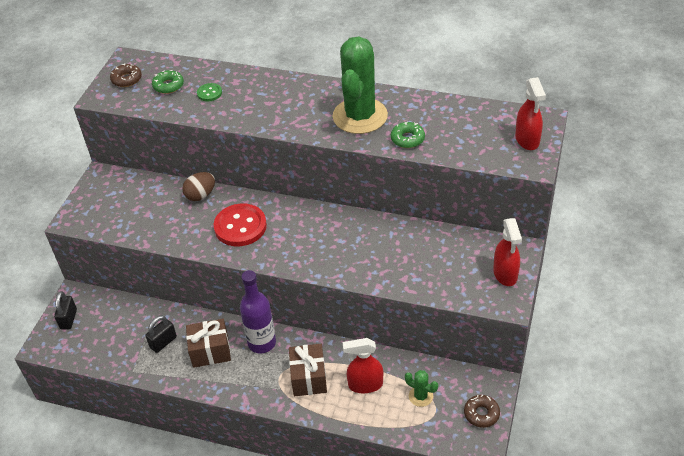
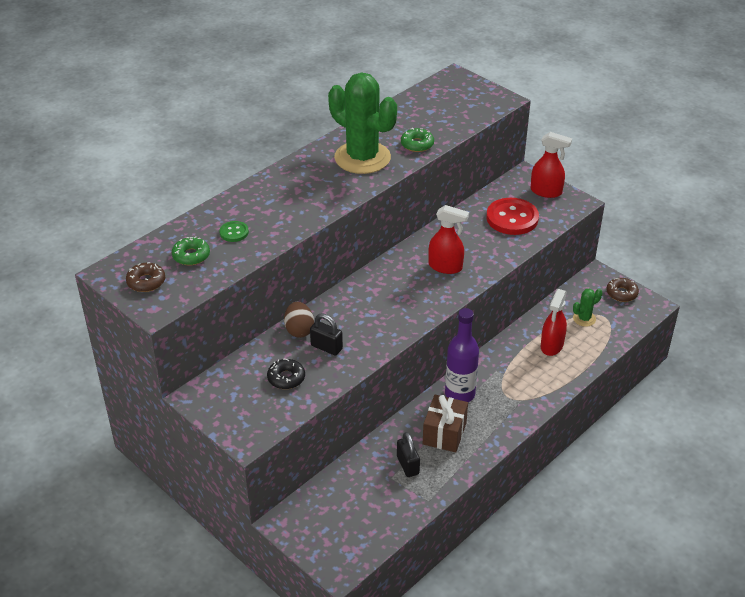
camera: 65 degrees left, 5 degrees down
black padlock [54,291,77,329] -> black padlock moved to [310,313,343,355]
red button [213,204,267,246] -> red button moved to [486,198,539,235]
brown gift [289,344,327,396] -> none
red spray bottle [515,77,546,150] -> red spray bottle moved to [428,205,469,274]
none -> black donut [267,358,305,389]

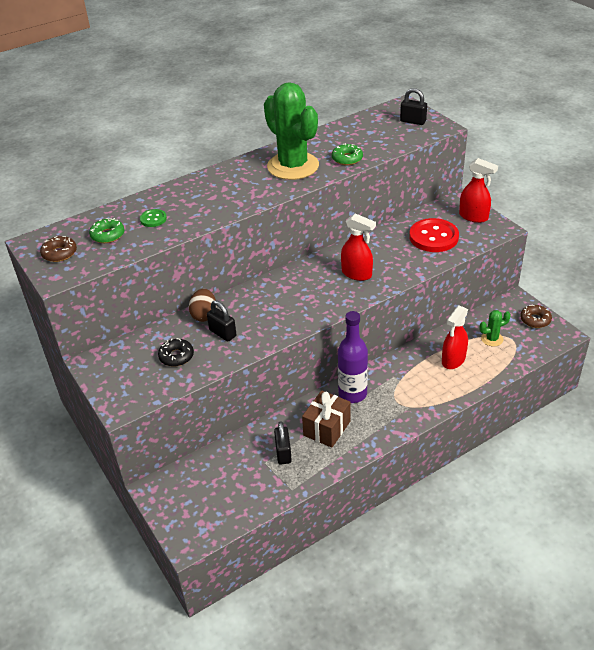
camera: 15 degrees right, 0 degrees up
none -> black padlock [400,88,427,125]

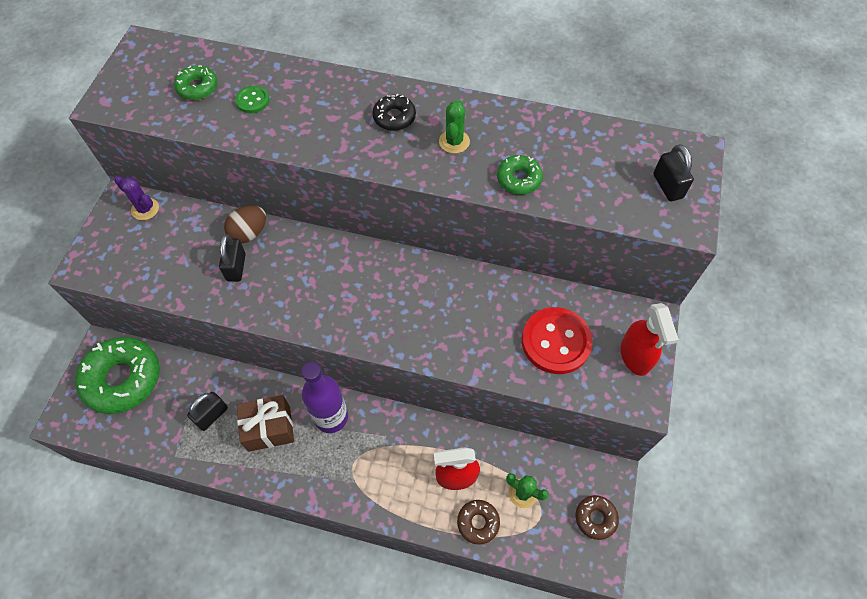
camera: 45 degrees right, 20 degrees up
brown donut [40,236,77,262] -> brown donut moved to [457,500,500,545]
black donut [158,338,194,367] -> black donut moved to [372,94,416,131]
green cactus [264,82,319,180] -> green cactus [439,100,470,154], size x0.43
red spray bottle [341,214,376,281] -> none
none -> green donut [75,337,160,414]
none -> purple cactus [114,176,159,220]

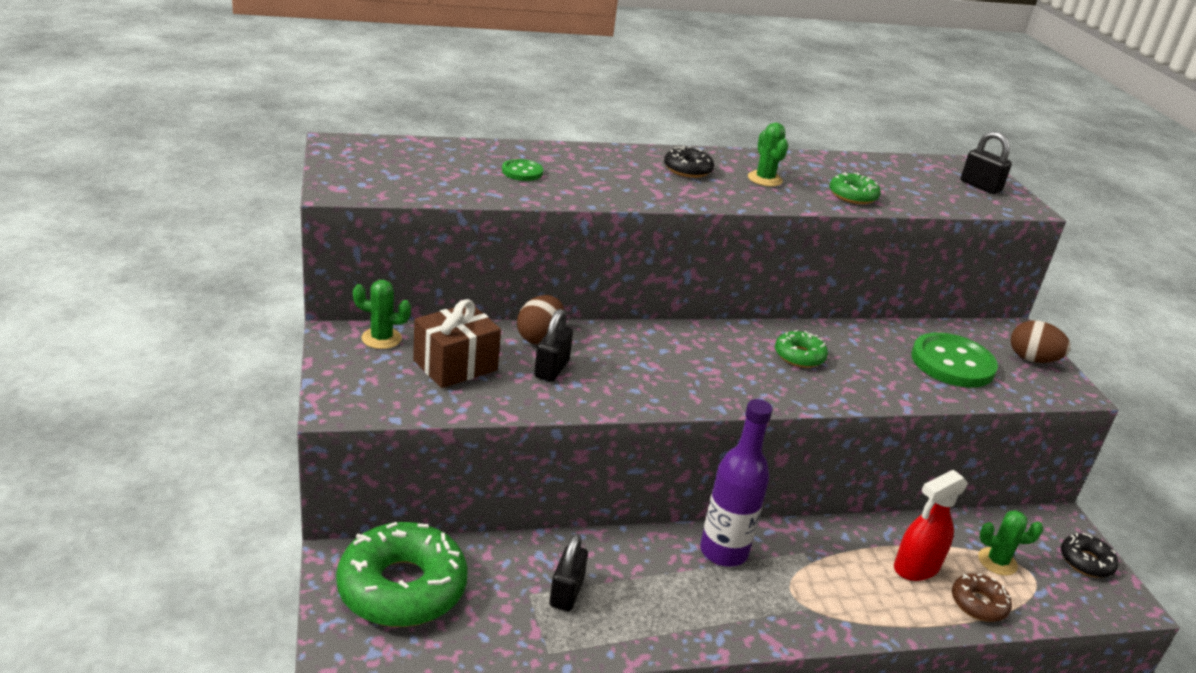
camera: 30 degrees left, 30 degrees down
purple cactus [114,176,159,220] -> green cactus [353,280,411,349]
green donut [174,65,218,100] -> green donut moved to [775,330,828,368]
black padlock [219,234,246,282] -> black padlock turned 45 degrees clockwise [534,309,573,382]
brown gift [237,395,294,452] -> brown gift moved to [413,299,501,388]
red button [522,307,593,374] -> green button [911,332,998,388]
brown donut [576,495,619,540] -> black donut [1061,533,1119,578]
red spray bottle [621,303,679,376] -> brown egg [1011,320,1071,363]

